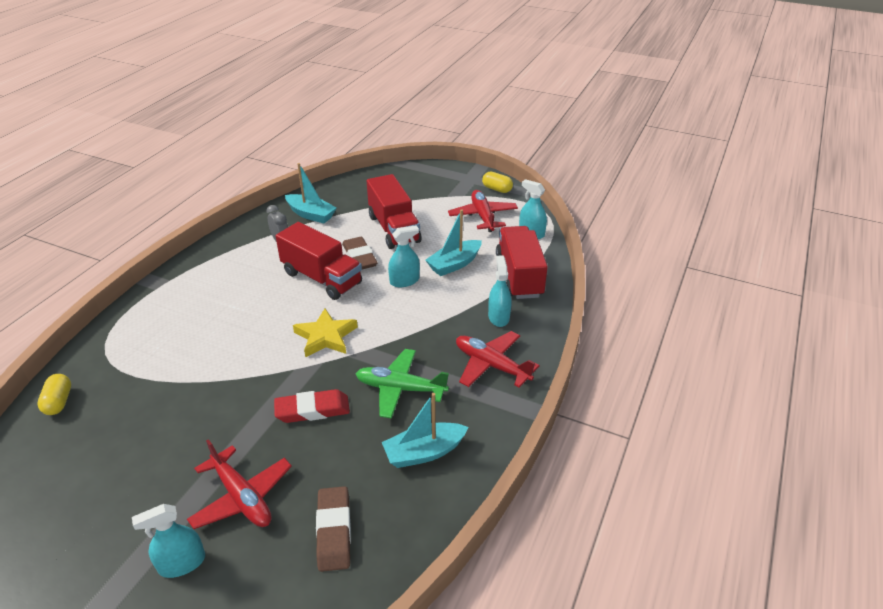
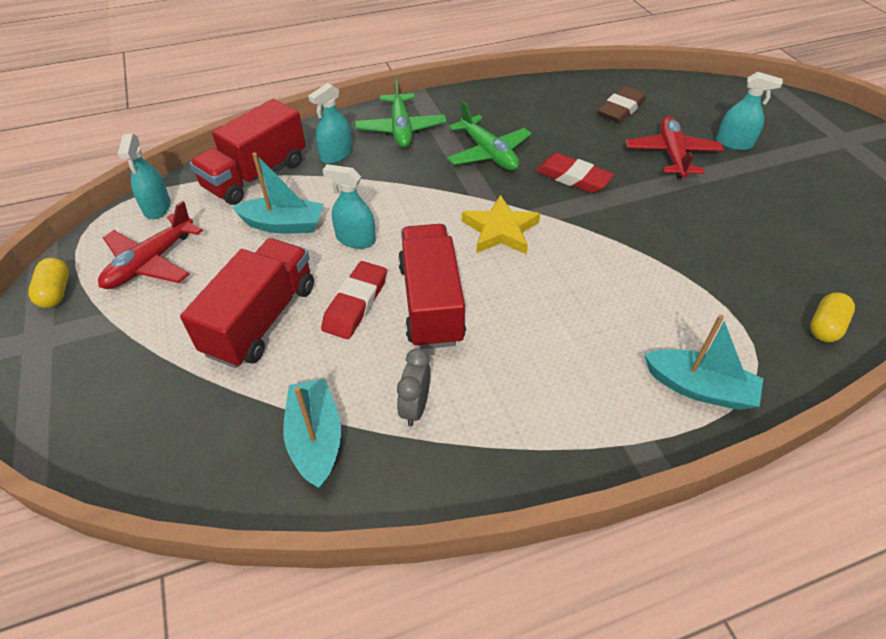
camera: 135 degrees left, 10 degrees up
brown eraser [342,237,378,269] -> red eraser [321,261,387,339]
turquoise boat [382,393,469,468] -> turquoise boat moved to [644,315,763,410]
red plane [456,331,540,388] -> green plane [355,76,447,148]

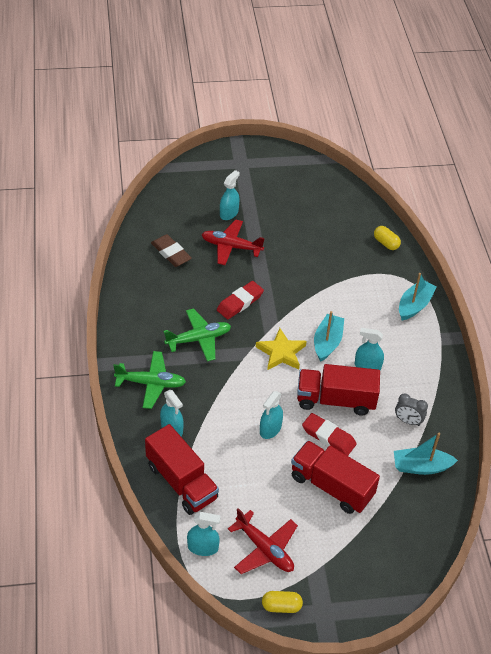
camera: 80 degrees left, 0 degrees up
turquoise boat [232,152,324,233] -> turquoise boat moved to [314,311,344,362]
none -> turquoise spray bottle [355,328,384,370]

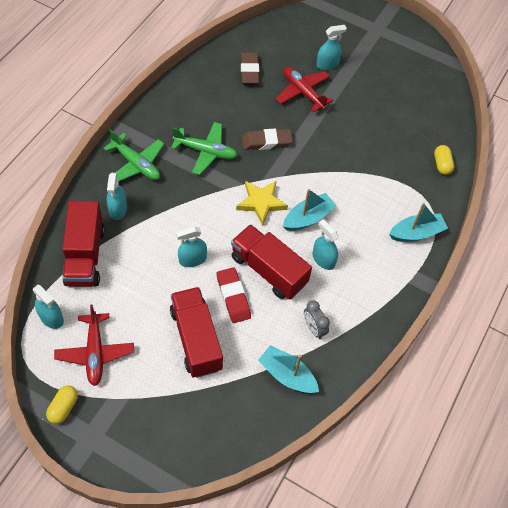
camera: 35 degrees right, 10 degrees up
red eraser [217,281,264,319] -> brown eraser [242,129,293,150]
yellow capsule [262,591,303,613] -> yellow capsule turned 75 degrees clockwise [46,385,78,424]

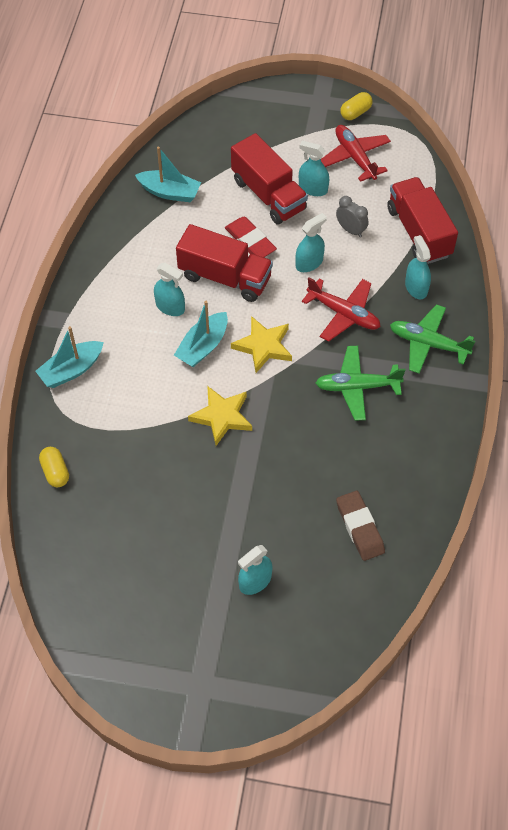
camera: 165 degrees right, 0 degrees up
turquoise spray bottle [33,285,64,329] -> turquoise spray bottle moved to [299,141,329,196]
yellow capsule [46,385,78,424] -> yellow capsule turned 45 degrees clockwise [340,92,372,120]
brown eraser [242,129,293,150] -> none
red plane [276,67,333,112] -> red plane moved to [302,277,381,342]
grey clock [304,300,330,339] -> grey clock moved to [336,196,369,237]
none -> yellow star [188,386,252,446]

